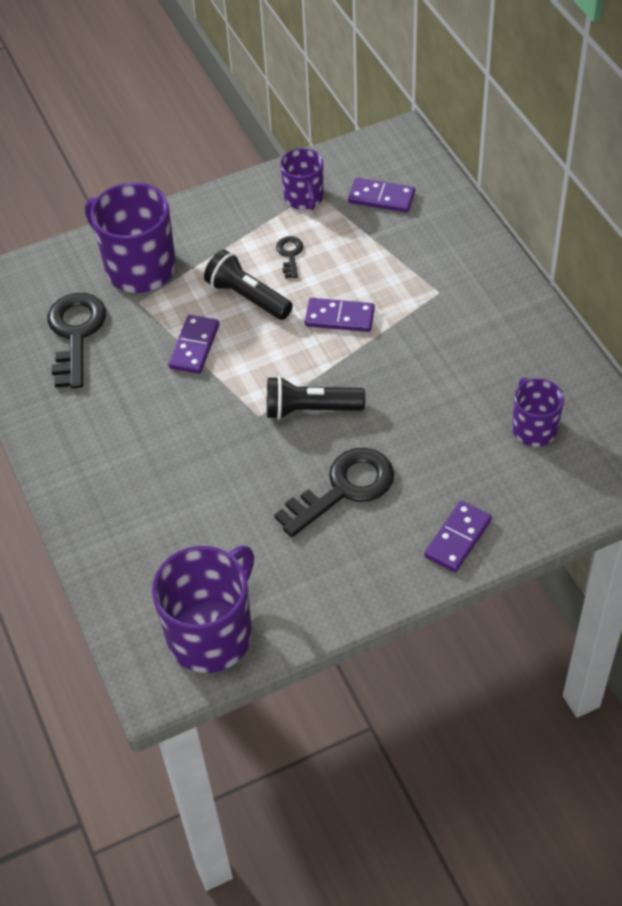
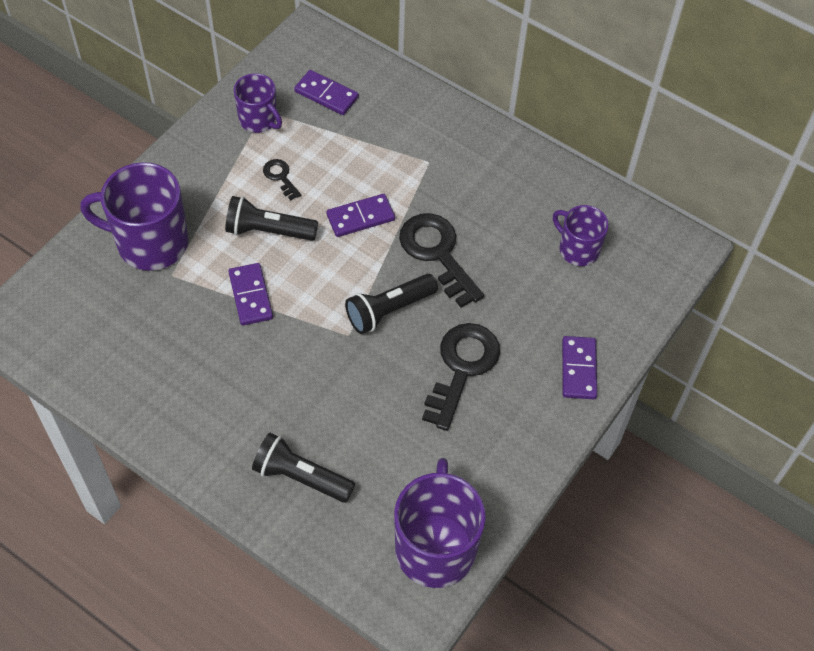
camera: 35 degrees left, 5 degrees up
black key [47,293,106,388] -> black key moved to [399,213,484,308]
purple domino [348,178,415,213] -> purple domino turned 45 degrees clockwise [294,70,359,115]
none -> black flashlight [252,433,355,503]

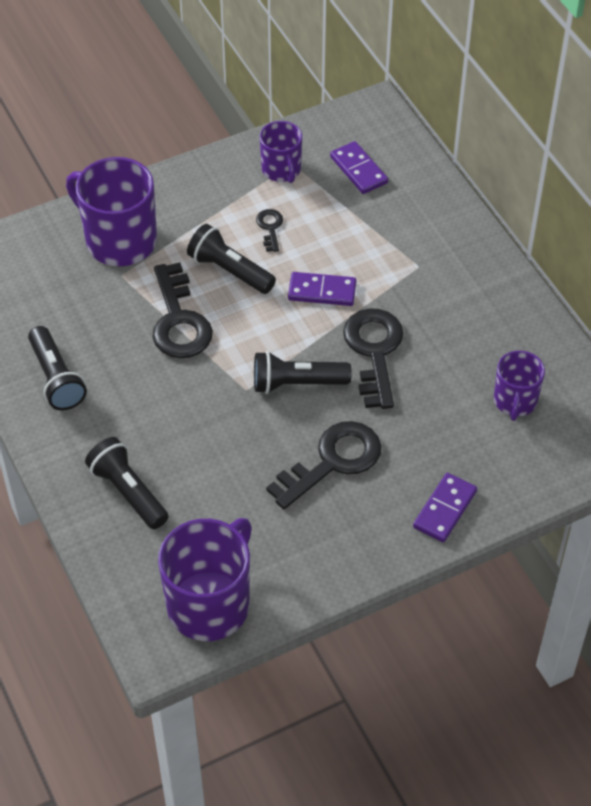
camera: 30 degrees right, 5 degrees down
purple domino [228,263,273,325] -> black key [152,262,213,358]
purple mug [553,205,609,266] -> purple mug turned 150 degrees counterclockwise [494,351,545,421]
none -> black flashlight [28,326,87,410]

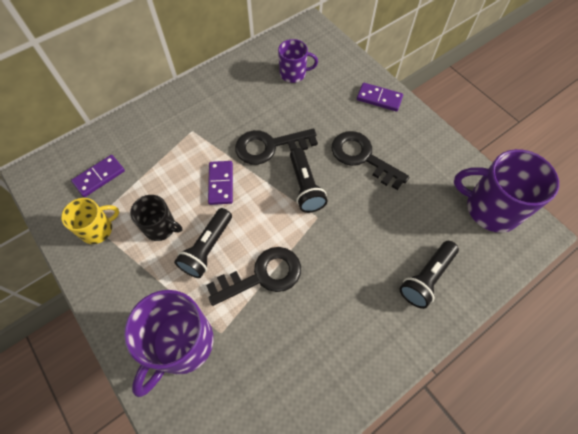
camera: 100 degrees left, 10 degrees up
black flashlight [28,326,87,410] -> none
black key [256,209,283,252] -> black mug [130,195,182,241]
purple mug [260,121,302,183] -> yellow mug [61,198,119,244]

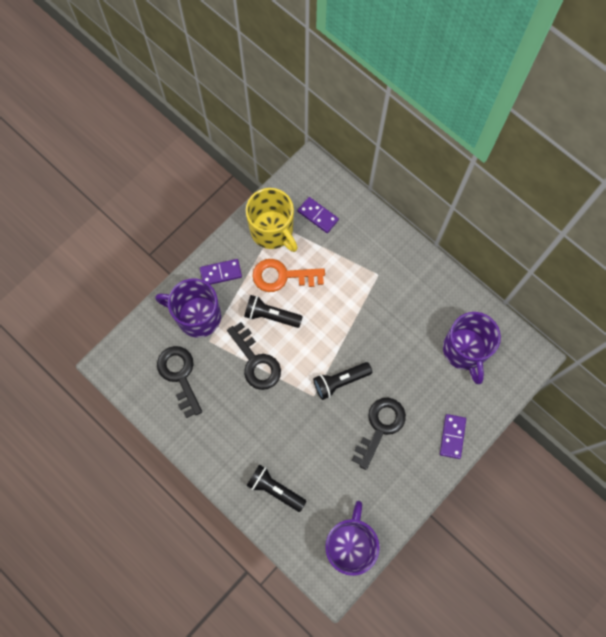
camera: 80 degrees right, 10 degrees up
yellow mug [61,198,119,244] -> yellow mug [246,188,298,252], size x1.73
black mug [130,195,182,241] -> orange key [252,259,325,292]
purple domino [208,161,233,205] -> purple domino moved to [200,259,242,285]
black key [235,128,318,165] -> black key moved to [157,346,202,418]
purple mug [278,39,318,83] -> purple mug [443,312,501,384], size x1.73

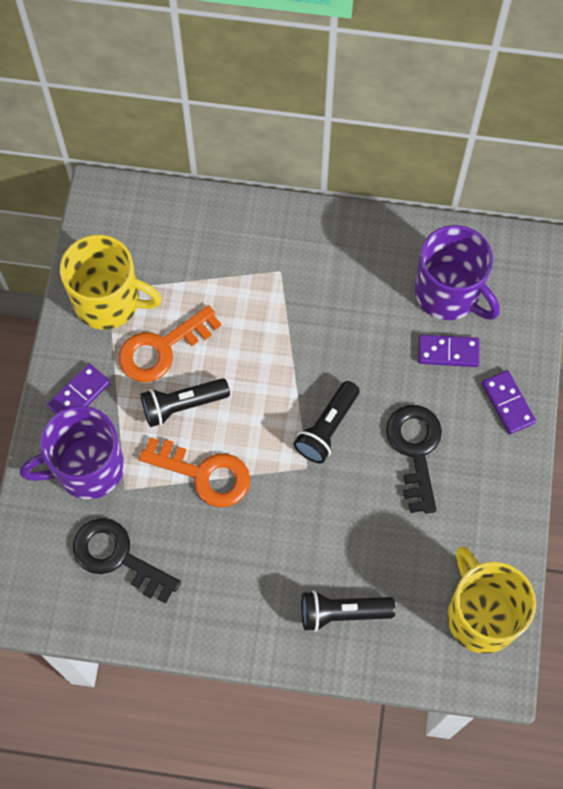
camera: 35 degrees left, 5 degrees down
black key [227,322,281,390] -> orange key [139,437,250,507]
purple domino [298,197,339,233] -> purple domino moved to [418,334,479,367]
purple mug [325,501,380,576] -> yellow mug [447,546,536,654]

